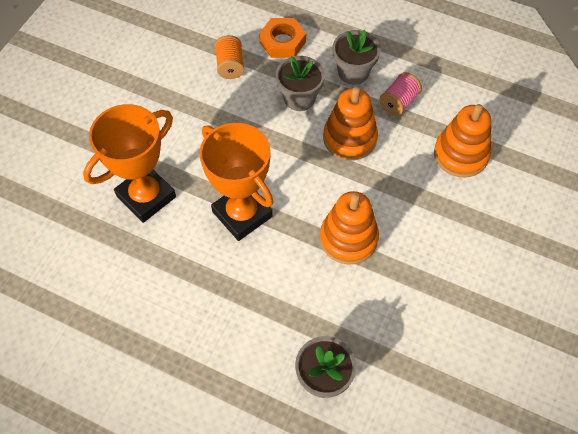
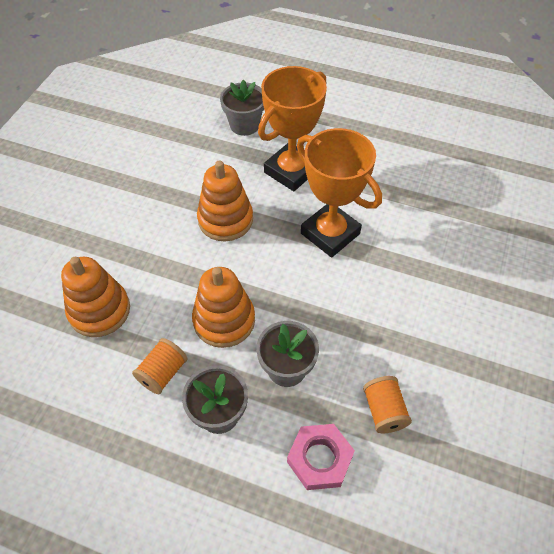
camera: 175 degrees right, 5 degrees down
orange trophy [83,104,176,223] -> orange trophy moved to [258,66,327,191]
orange nut [259,18,306,58] -> pink nut [287,424,355,490]
pink spool [379,72,422,116] -> orange spool [132,338,188,394]

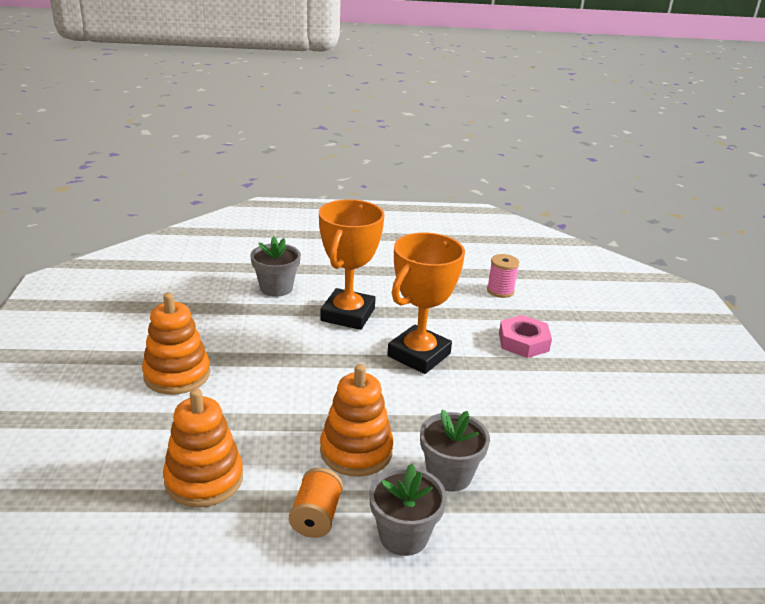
camera: 25 degrees left, 25 degrees down
orange stacking toy [197,161,253,241] -> orange stacking toy moved to [142,293,210,395]
pink nut [287,424,355,490] -> pink nut moved to [499,315,552,358]
orange trophy [297,128,382,258] -> orange trophy turned 75 degrees counterclockwise [387,233,465,374]
orange spool [363,376,412,433] -> none
none -> pink spool [487,254,519,298]

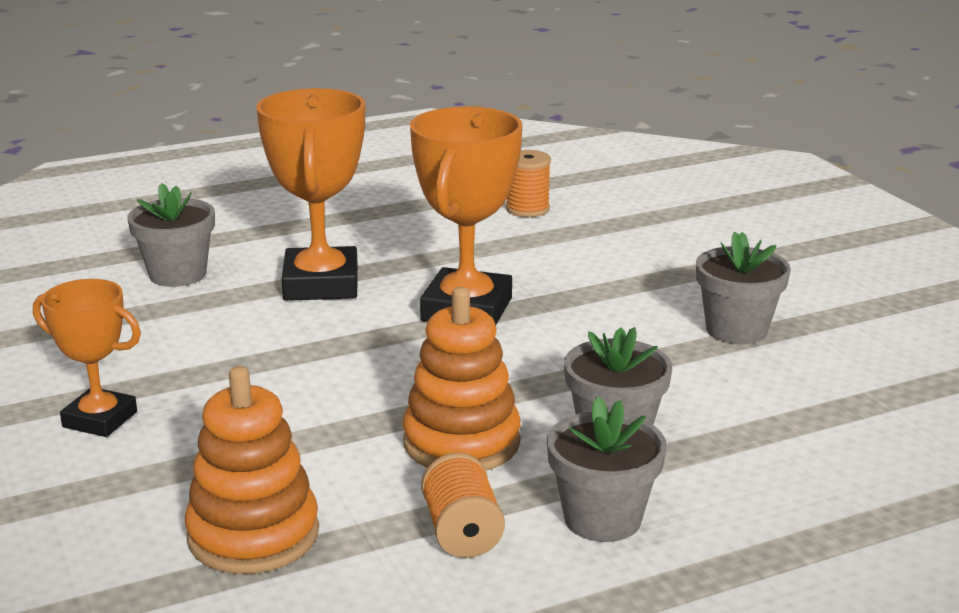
camera: 20 degrees left, 5 degrees down
orange stacking toy [142,293,210,395] -> orange trophy [33,279,141,437]
pink spool [487,254,519,298] -> orange spool [506,150,551,217]
pink nut [499,315,552,358] -> none
none -> grey flower pot [696,232,791,344]

